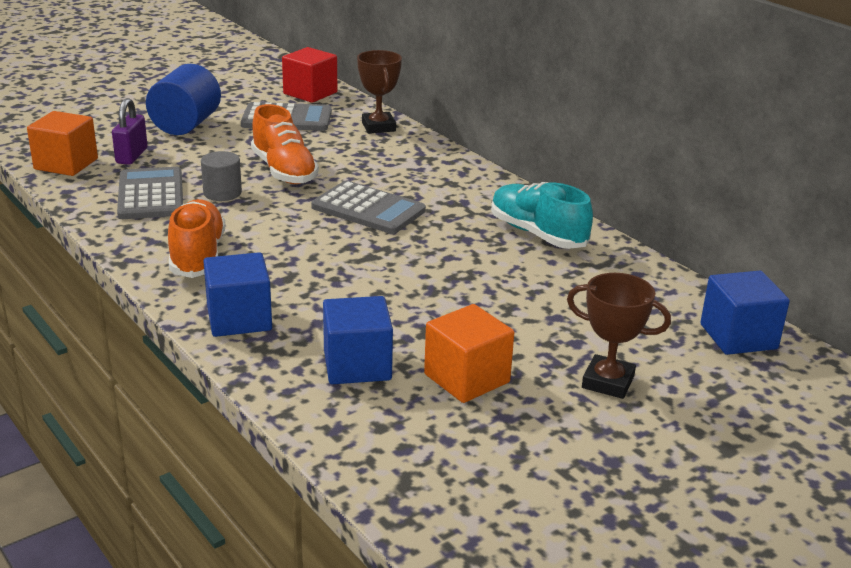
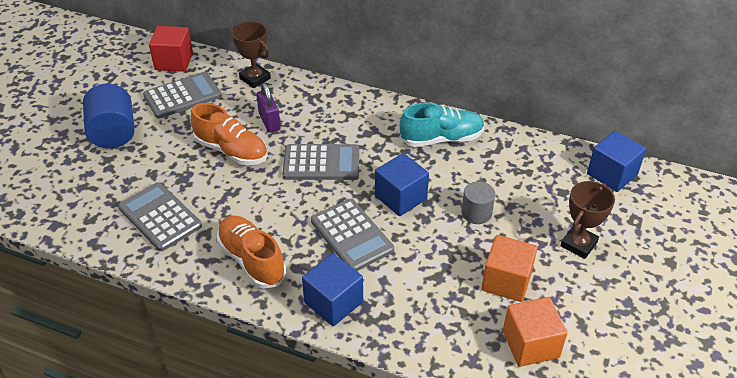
camera: 30 degrees left, 15 degrees up
orange cube [27,111,98,176] -> orange cube moved to [503,297,567,367]
purple padlock [112,98,148,165] -> purple padlock moved to [256,83,280,132]
grey cylinder [201,151,242,201] -> grey cylinder moved to [461,181,495,224]
blue cube [323,296,393,384] -> blue cube moved to [375,153,429,216]
turquoise shoe [491,182,593,249] -> turquoise shoe turned 150 degrees clockwise [400,103,485,147]
brown trophy [567,273,671,399] -> brown trophy turned 45 degrees counterclockwise [560,181,615,259]
none -> grey calculator [311,199,394,271]

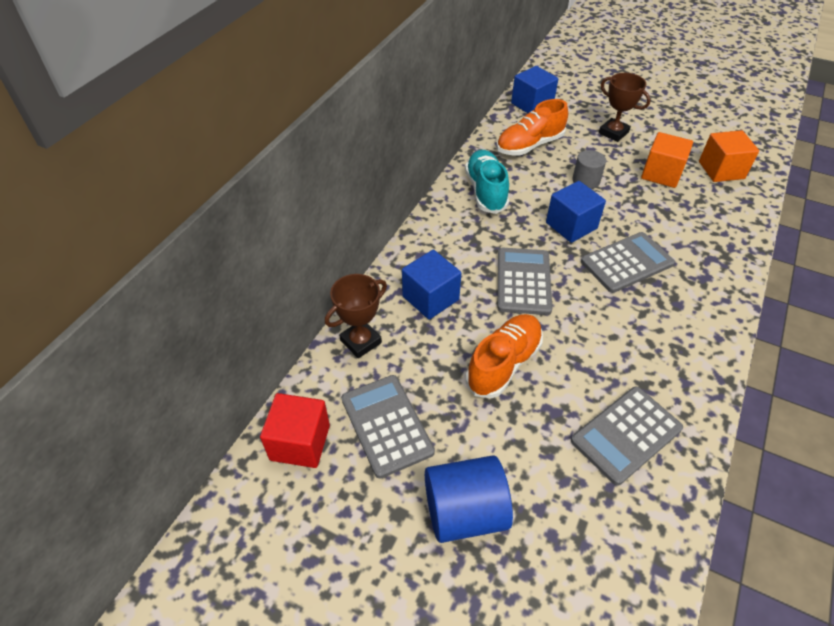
camera: 85 degrees left, 5 degrees up
orange shoe [217,216,286,289] -> orange shoe moved to [497,99,568,155]
purple padlock [256,83,280,132] -> none
blue cube [302,253,363,326] -> blue cube moved to [402,250,461,320]

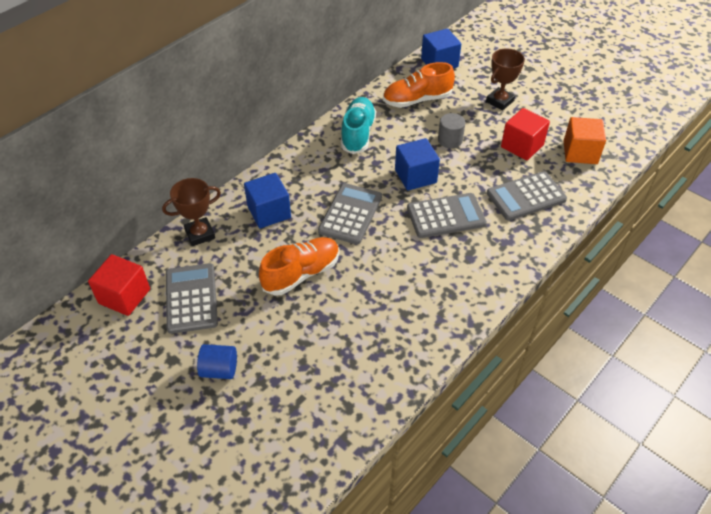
camera: 15 degrees right, 0 degrees up
blue cylinder [425,455,513,543] -> blue cylinder [197,344,237,379], size x0.60
grey calculator [571,387,683,486] -> grey calculator moved to [487,171,567,221]
brown trophy [599,73,651,142] -> brown trophy turned 75 degrees clockwise [486,48,525,111]
orange cube [641,132,693,188] -> red cube [501,108,550,161]

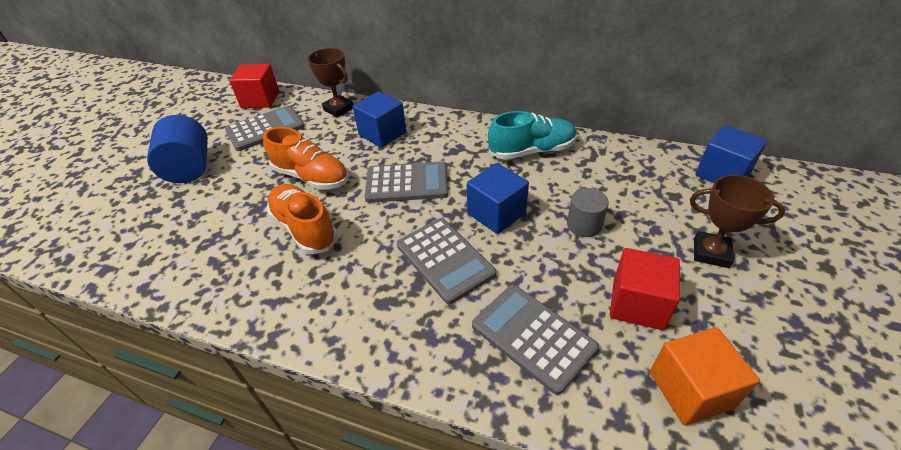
camera: 70 degrees right, 5 degrees down
blue cylinder [197,344,237,379] -> blue cylinder [147,115,208,183], size x1.66
orange shoe [383,62,455,108] -> orange shoe moved to [266,184,338,254]

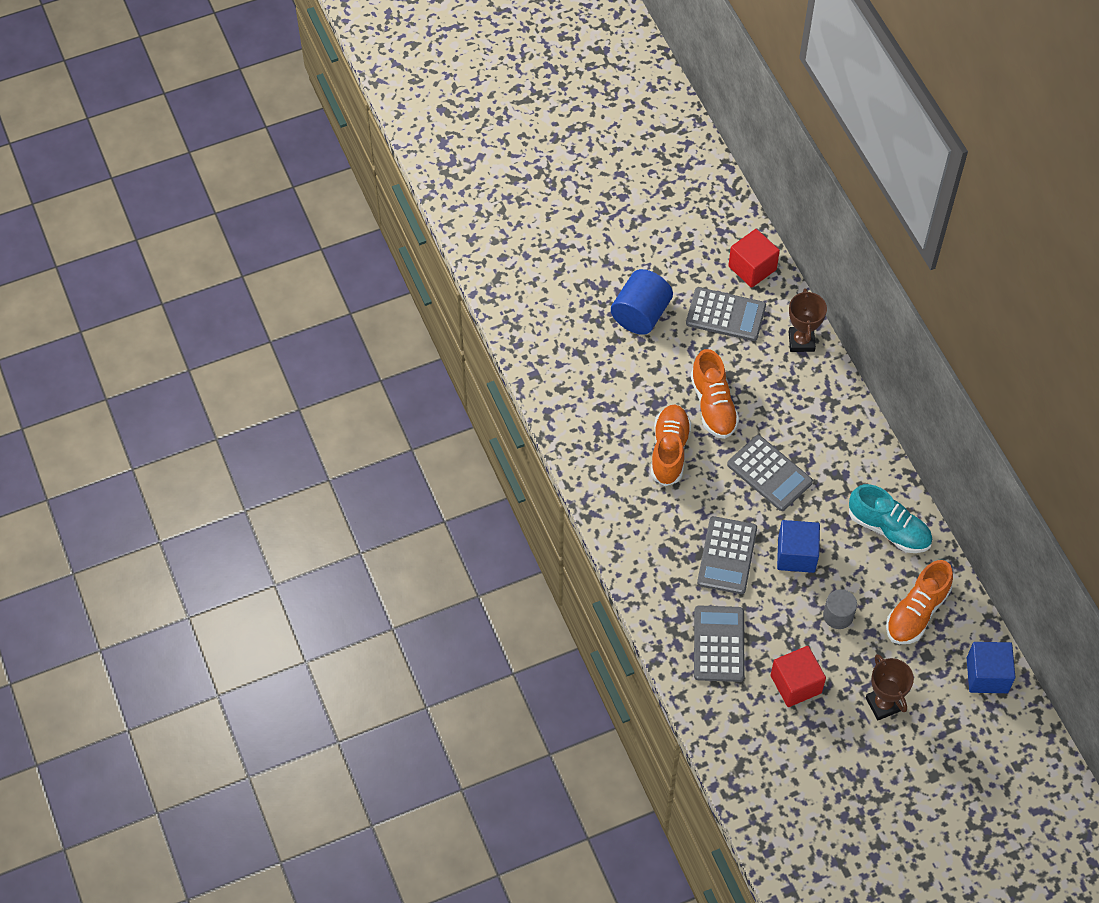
camera: 45 degrees right, 15 degrees up
blue cube [353,91,406,148] -> none
orange cube [650,327,760,425] -> none
none -> orange shoe [886,560,953,644]

